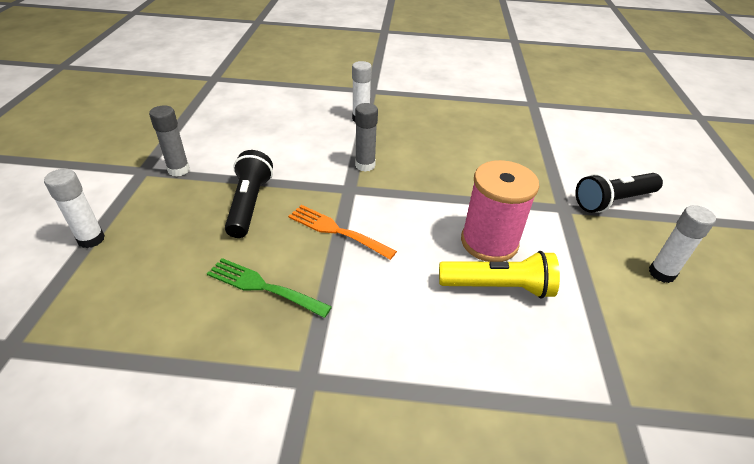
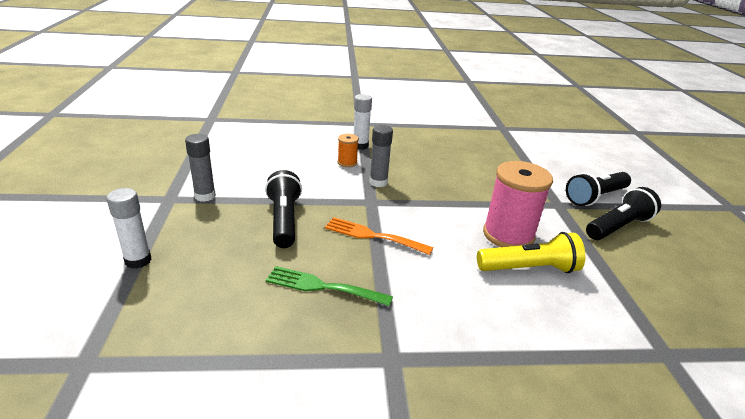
camera: 10 degrees left, 10 degrees down
white glue stick [649,205,716,283] -> none
none -> orange spool [338,134,359,167]
none -> black flashlight [586,187,661,240]

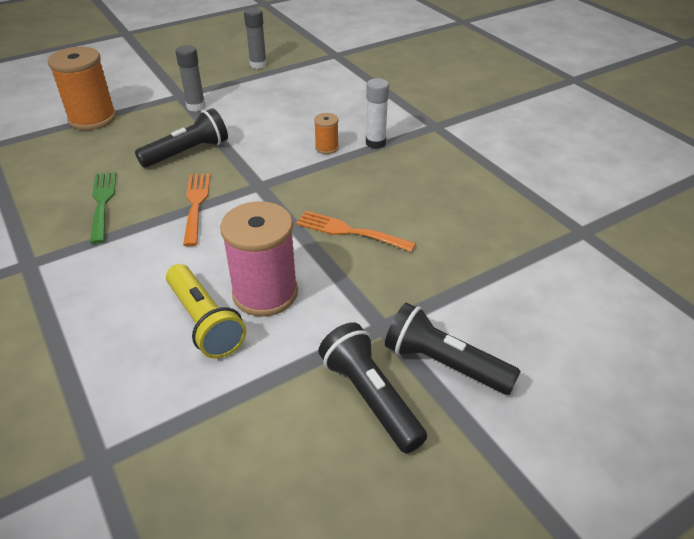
camera: 65 degrees right, 10 degrees up
white glue stick [107,188,152,269] -> orange spool [48,47,116,130]
grey glue stick [370,125,393,187] -> grey glue stick moved to [244,8,267,69]
black flashlight [586,187,661,240] -> black flashlight turned 150 degrees counterclockwise [318,322,427,453]
none -> orange fork [296,211,416,252]

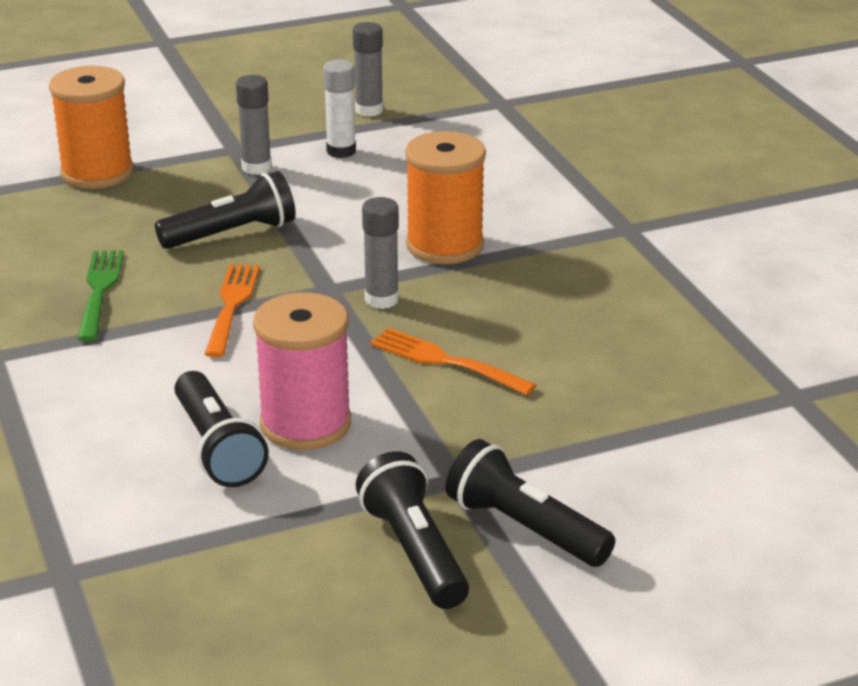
camera: 10 degrees right, 10 degrees down
yellow flashlight [166,264,246,358] -> black flashlight [175,371,269,487]
orange spool [314,113,339,154] -> orange spool [405,131,486,264], size x2.10
white glue stick [366,78,389,149] -> white glue stick moved to [323,60,356,158]
none -> grey glue stick [362,197,399,309]

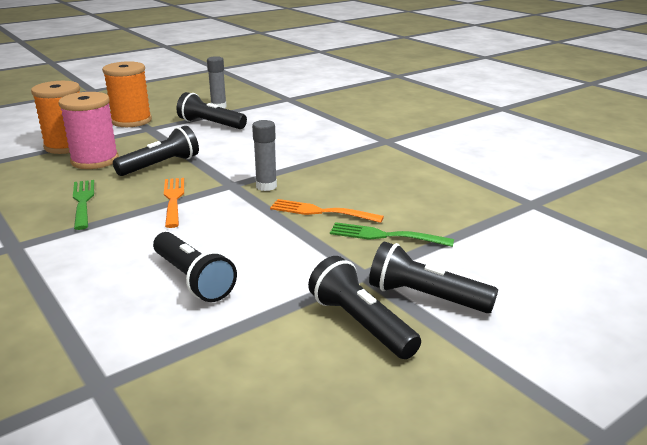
camera: 15 degrees left, 5 degrees down
grey glue stick [236,75,272,175] -> none
pink spool [253,292,351,450] -> pink spool moved to [59,92,119,169]
white glue stick [323,60,356,158] -> black flashlight [176,92,247,129]
orange spool [405,131,486,264] -> orange spool moved to [102,61,152,127]
none -> green fork [330,222,454,247]

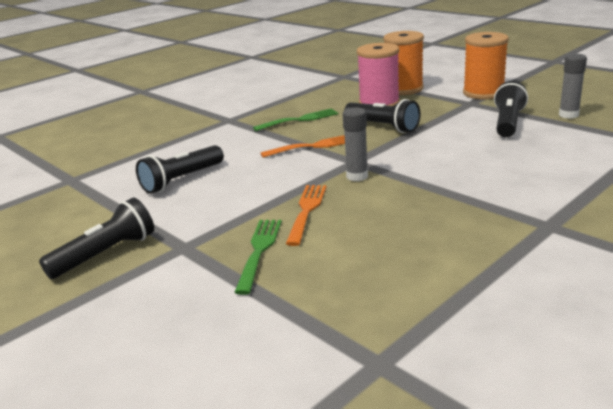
camera: 85 degrees right, 0 degrees up
black flashlight [369,241,498,313] -> none

